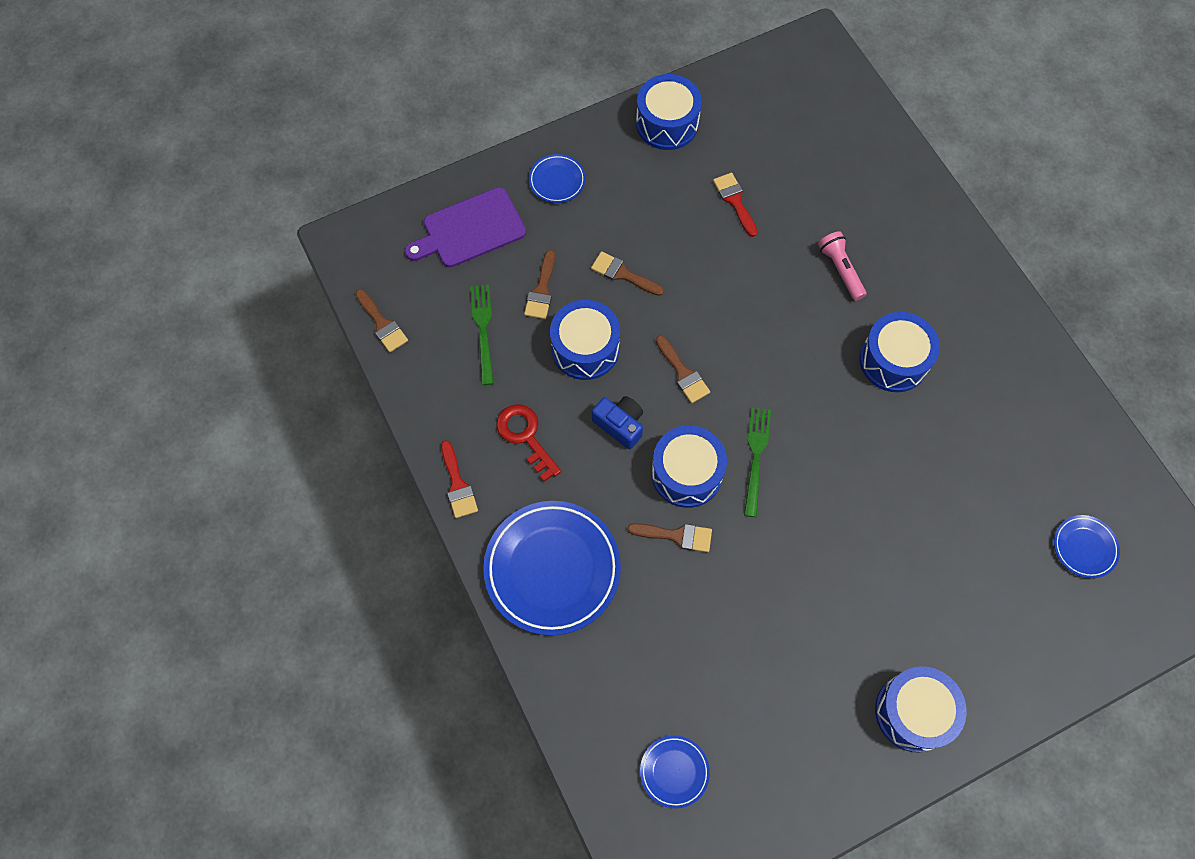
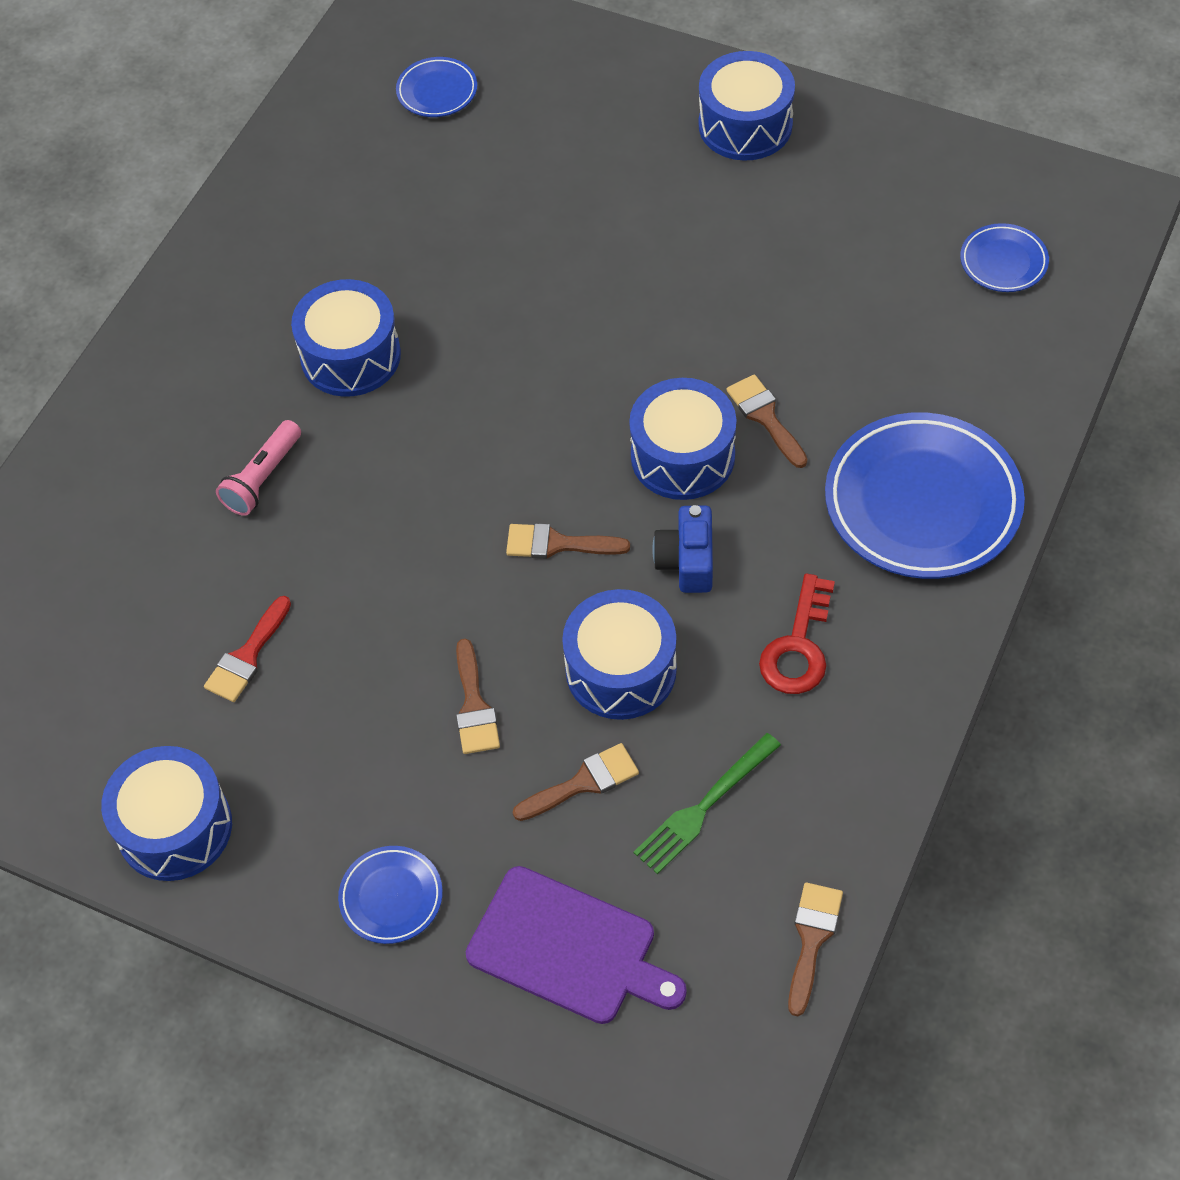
camera: 125 degrees left, 10 degrees down
red brush [441,440,478,518] -> none
brown brush [656,335,710,403] -> brown brush turned 105 degrees counterclockwise [506,523,630,559]
green fork [744,407,771,517] -> none

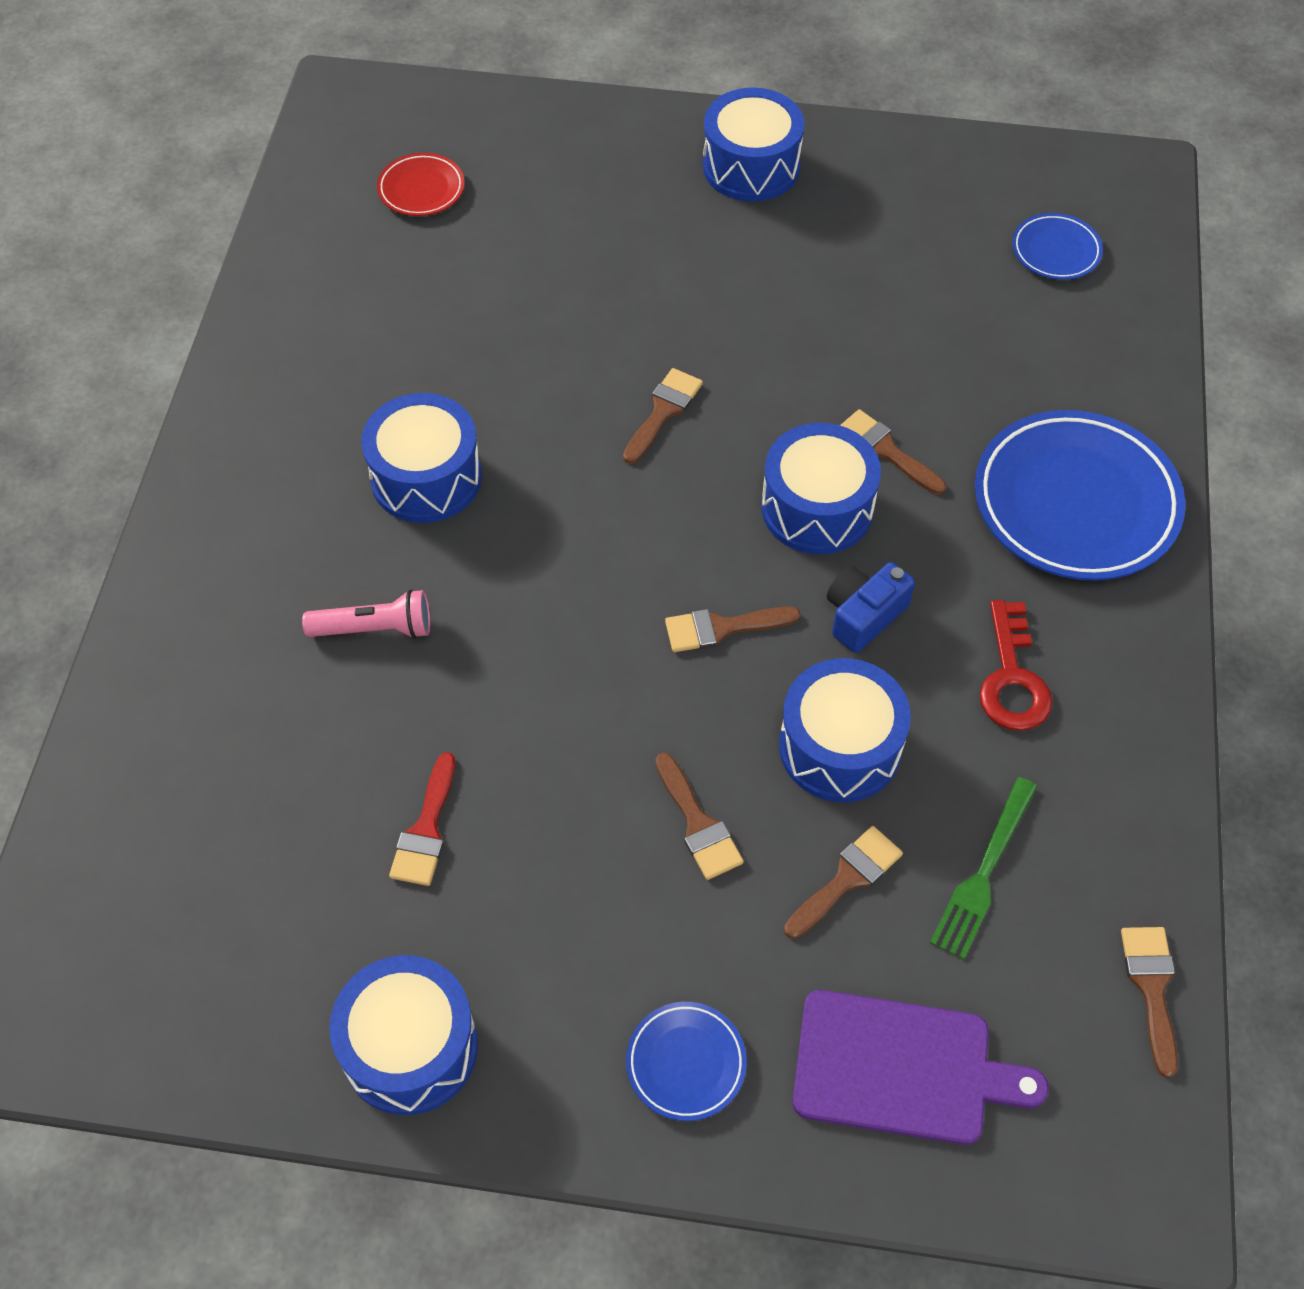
camera: 20 degrees left, 0 degrees up
pink flashlight [216,420,301,516] -> pink flashlight turned 105 degrees counterclockwise [302,590,430,639]
blue plate [396,57,477,117] -> red plate [377,153,465,216]
blue camera [652,505,713,593] -> blue camera turned 60 degrees clockwise [827,562,915,653]
none -> brown brush [623,368,703,464]

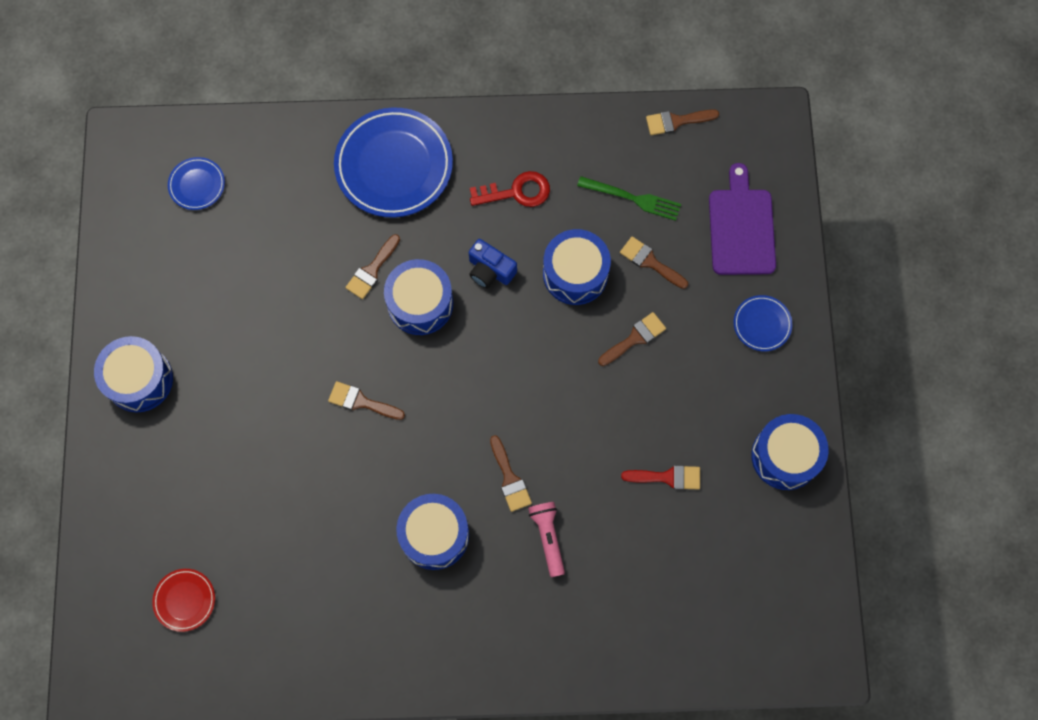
camera: 100 degrees left, 15 degrees up
brown brush [665,606,801,652] -> brown brush moved to [490,435,532,512]

